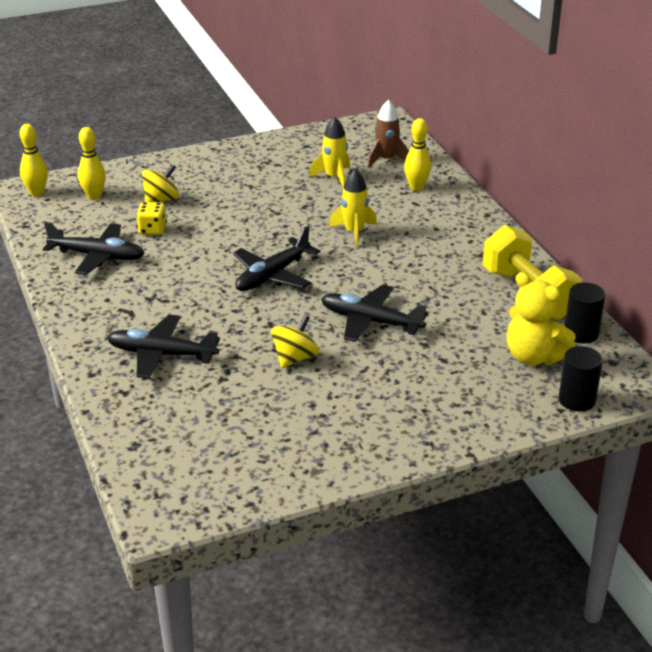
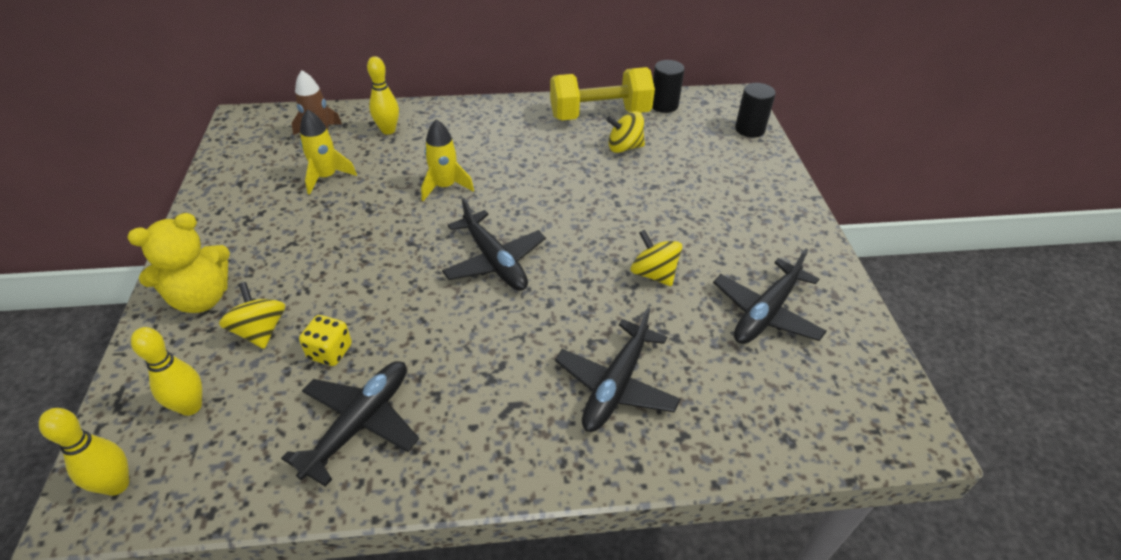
camera: 75 degrees left, 10 degrees up
black plane [321,285,428,342] -> black plane moved to [713,249,827,344]
yellow teddy bear [506,272,575,365] -> yellow teddy bear moved to [127,213,230,313]
none -> yellow spinning top [606,111,645,153]

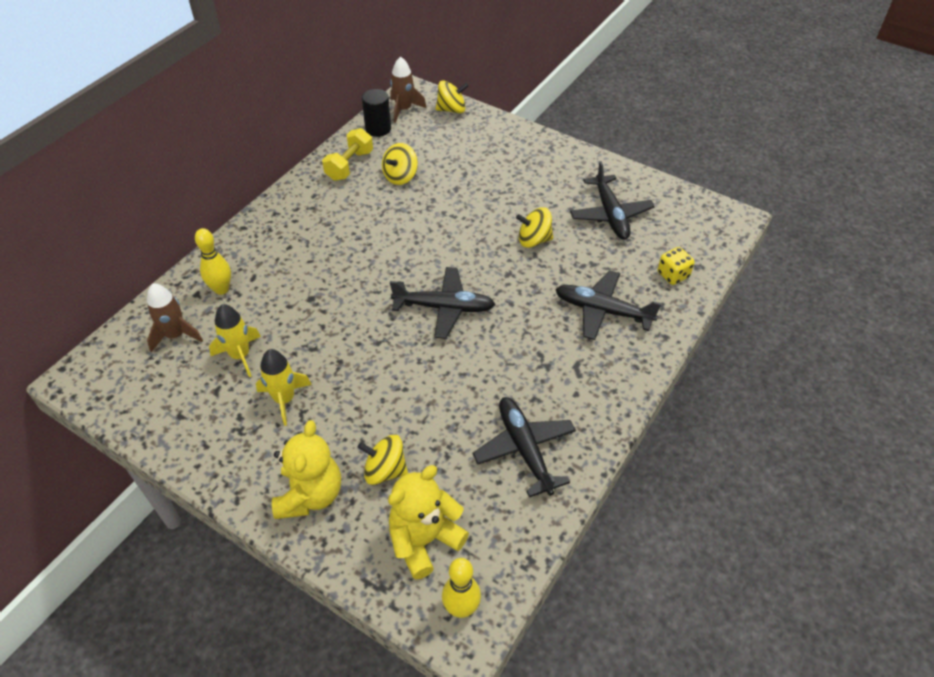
camera: 50 degrees left, 5 degrees up
yellow bowling pin [131,327,202,416] -> yellow teddy bear [388,465,469,580]
yellow dice [299,315,352,366] -> yellow dice moved to [658,247,695,285]
yellow rocket [421,119,474,201] -> yellow rocket moved to [256,349,312,426]
yellow dumbbell [550,67,655,120] -> yellow dumbbell [322,128,373,181], size x0.64
black plane [555,307,681,432] -> black plane turned 135 degrees clockwise [555,270,661,340]
black cylinder [735,83,776,138] -> yellow spinning top [436,80,469,113]
none -> brown rocket [390,56,427,123]

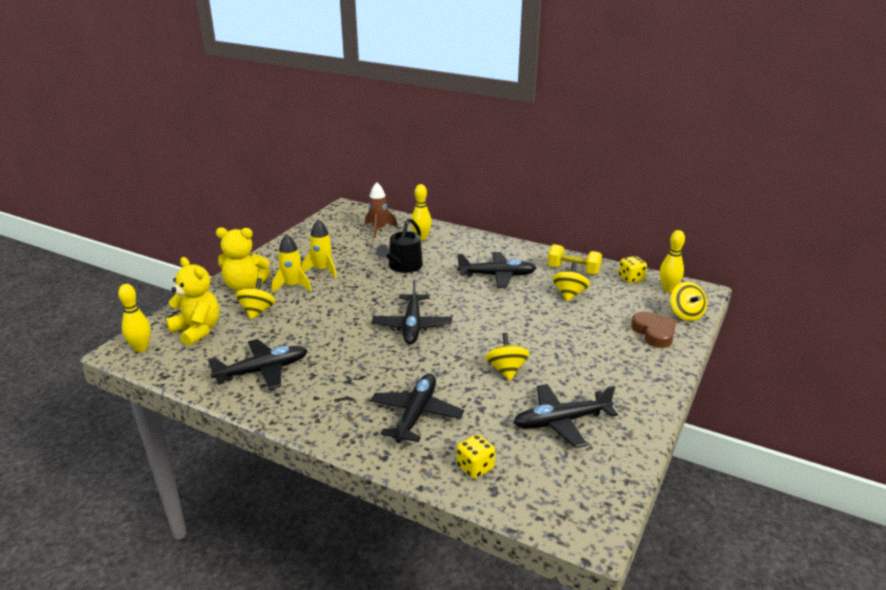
camera: 85 degrees right, 20 degrees down
yellow rocket [209,304,261,377] -> yellow rocket moved to [272,234,312,293]
black cylinder [362,89,391,137] -> yellow dice [619,256,647,283]
yellow spinning top [382,143,418,185] -> yellow spinning top turned 75 degrees clockwise [552,262,590,302]
brown rocket [390,56,427,123] -> yellow bowling pin [660,230,685,292]
none -> black watering can [376,218,423,273]
none -> black plane [457,252,536,288]
none -> brown heart [631,312,676,348]

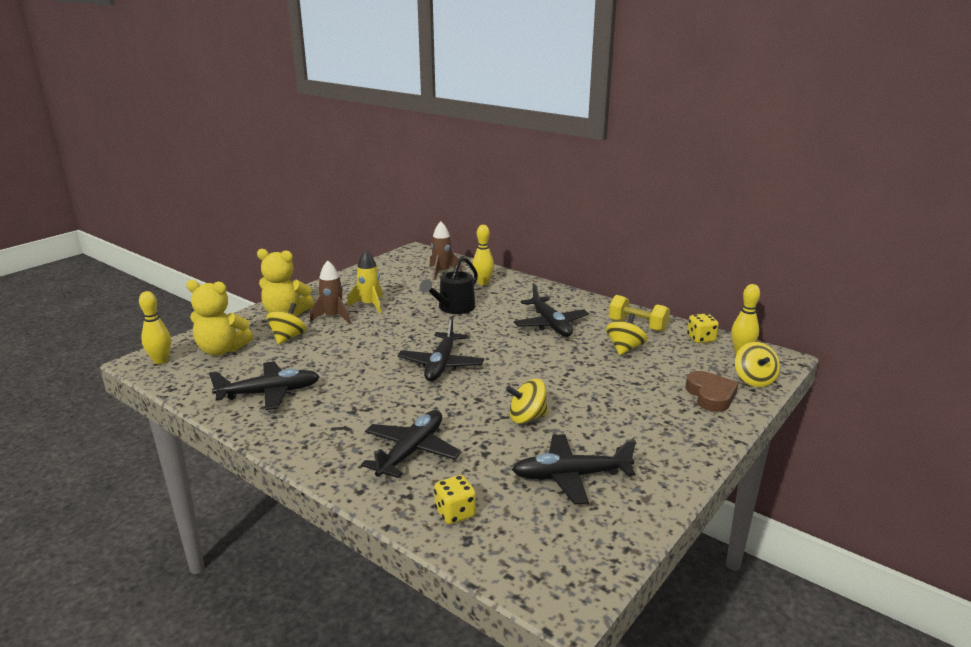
camera: 10 degrees right, 5 degrees down
yellow teddy bear [166,257,219,346] -> yellow teddy bear turned 135 degrees clockwise [186,280,253,356]
yellow rocket [272,234,312,293] -> brown rocket [310,260,350,324]
black plane [457,252,536,288] -> black plane turned 60 degrees clockwise [514,283,589,337]
yellow spinning top [485,333,530,380] -> yellow spinning top turned 105 degrees counterclockwise [506,379,548,424]

